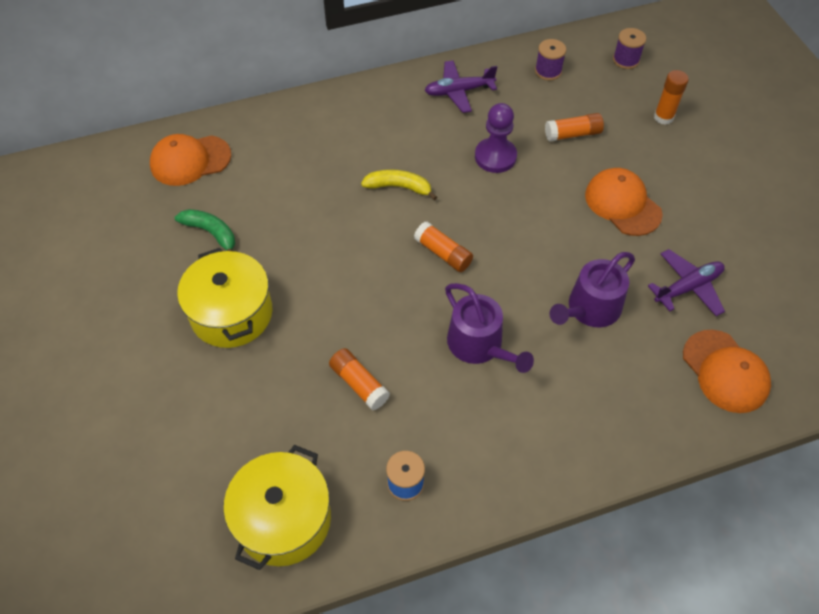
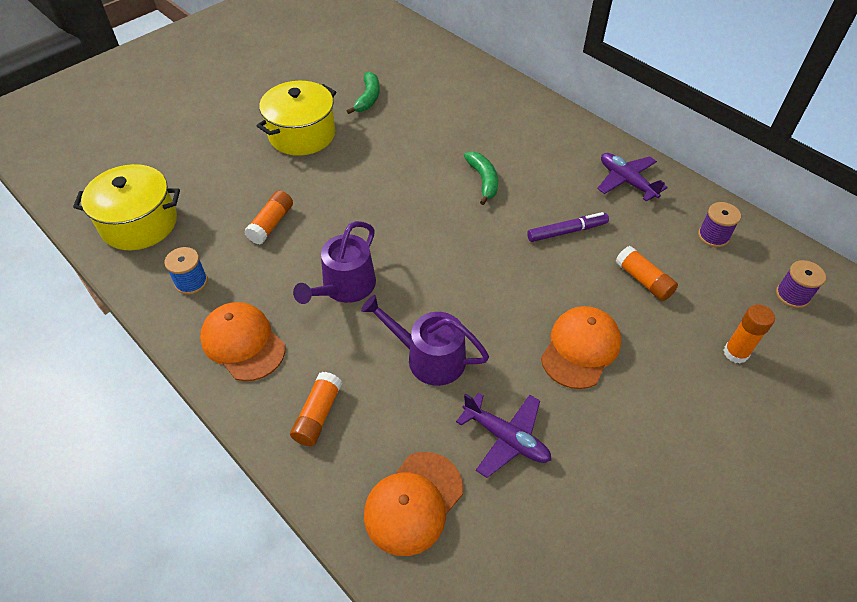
camera: 65 degrees right, 5 degrees down
orange cap [150,134,231,186] -> orange cap moved to [200,302,285,381]
yellow banana [361,170,437,200] -> green banana [464,151,498,205]
orange glue stick [414,222,473,272] -> orange glue stick moved to [290,372,342,446]
purple pawn [475,103,517,173] -> purple marker [527,212,609,242]

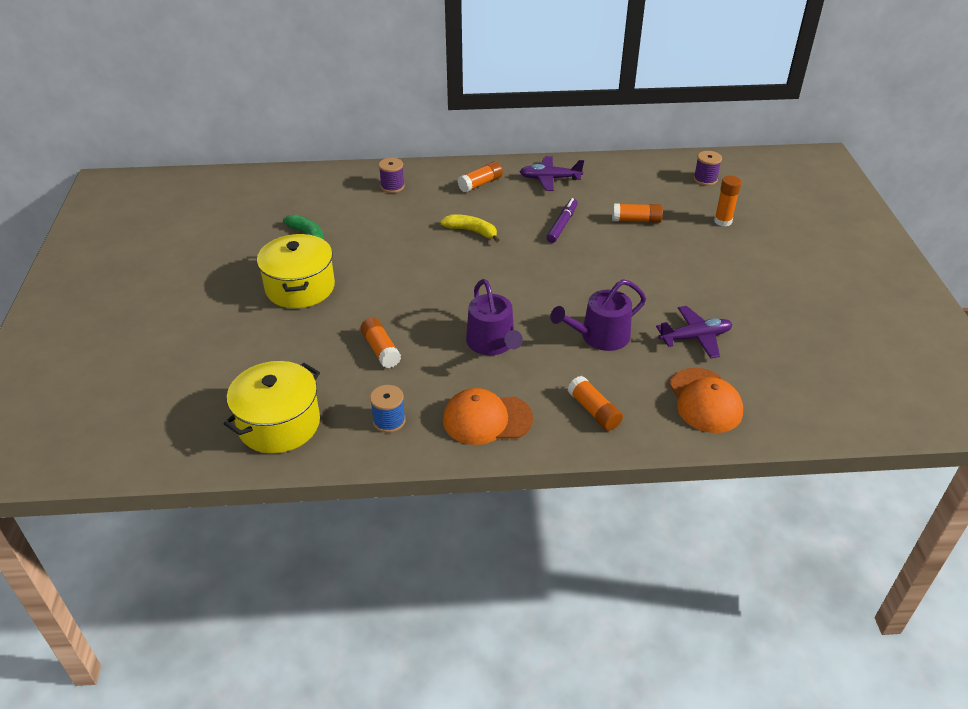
camera: 50 degrees left, 10 degrees down
green banana [464,151,498,205] -> yellow banana [440,214,499,243]
orange cap [541,306,621,389] -> none
purple spool [698,202,741,247] -> purple spool moved to [379,158,405,193]
none -> orange glue stick [458,161,503,193]

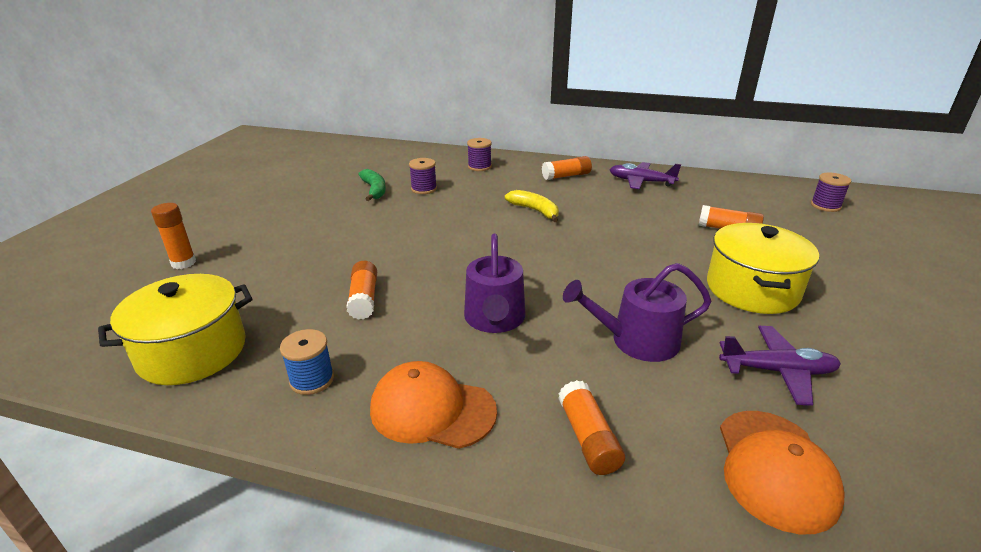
camera: 20 degrees right, 10 degrees down
yellow pot [257,234,335,308] -> yellow pot moved to [707,223,819,314]
purple marker [547,198,578,243] -> none
orange glue stick [714,176,742,227] -> orange glue stick moved to [151,203,196,269]
none -> purple spool [409,158,437,194]

